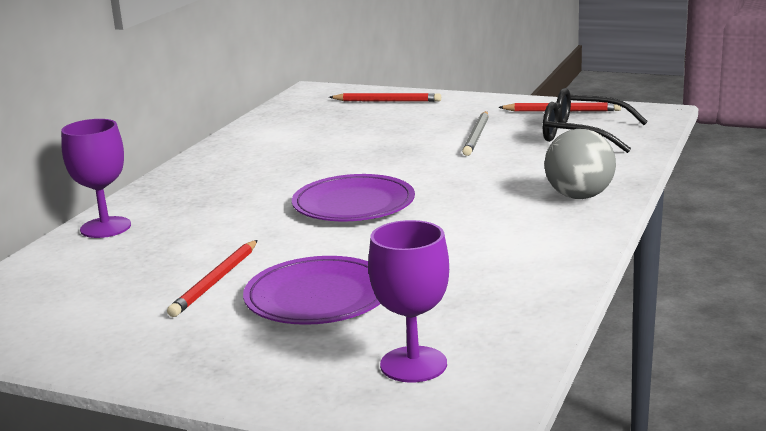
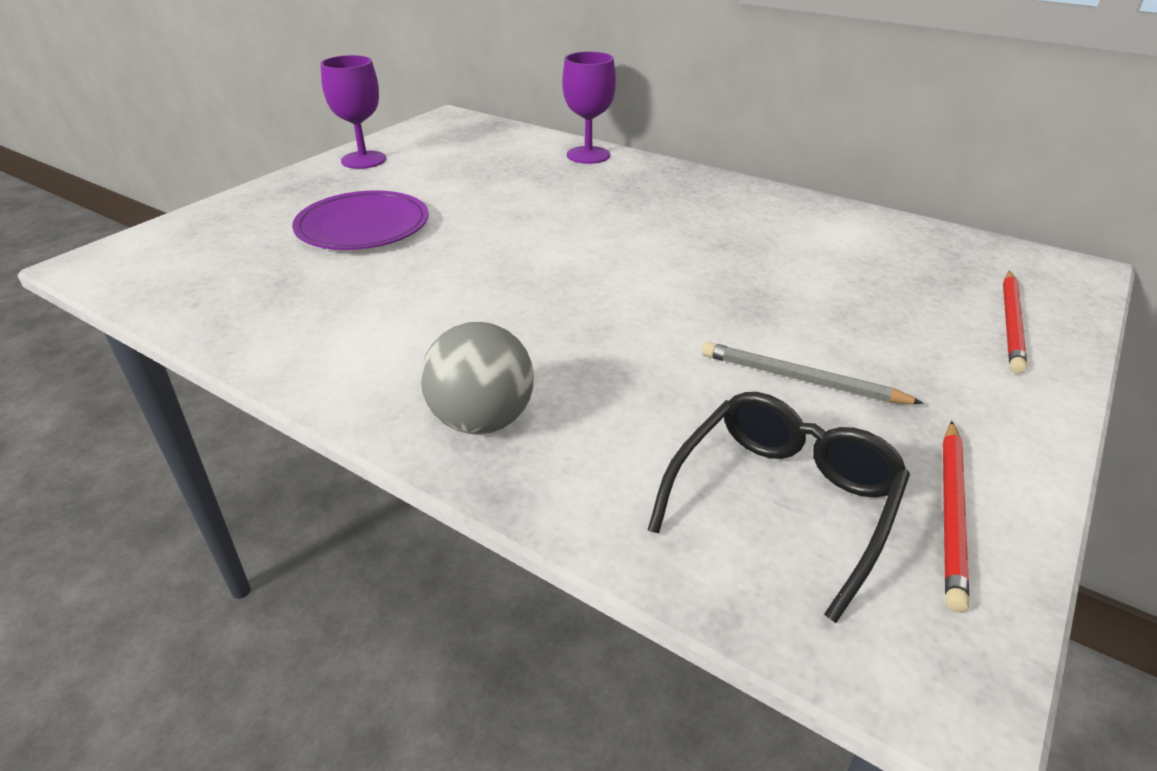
camera: 100 degrees right, 15 degrees up
red pencil [167,240,258,317] -> none
purple plate [292,174,415,221] -> none
purple goblet [368,220,449,383] -> purple goblet moved to [320,55,386,169]

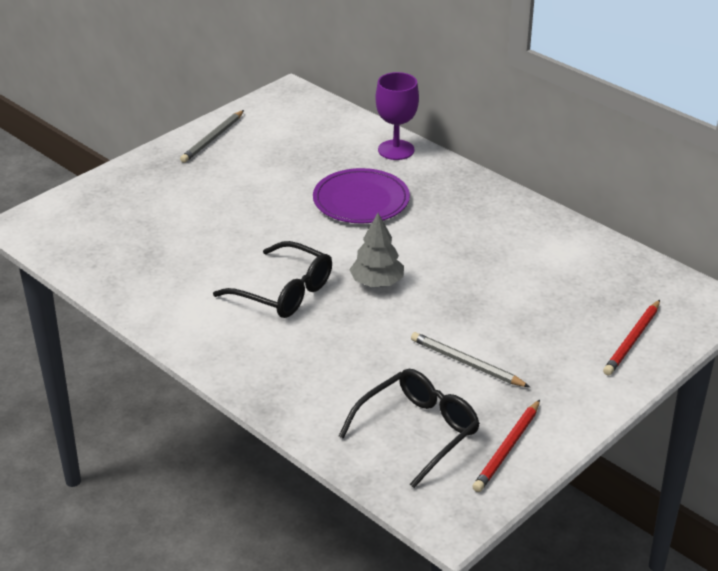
camera: 10 degrees right, 0 degrees up
purple plate [292,190,429,250] -> purple plate moved to [313,168,410,223]
purple goblet [320,55,386,169] -> grey pencil [180,110,244,163]
grey ball [421,322,534,435] -> none
none -> black glasses [213,241,332,318]
none -> grey tree [349,213,404,287]

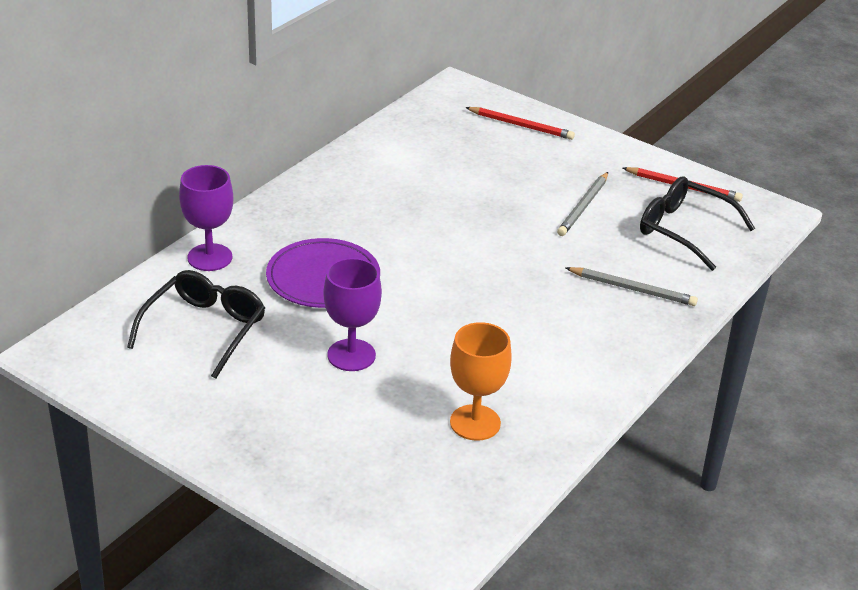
camera: 100 degrees left, 0 degrees up
grey pencil [180,110,244,163] -> grey pencil moved to [565,267,698,306]
black glasses [213,241,332,318] -> black glasses moved to [127,270,265,379]
grey tree [349,213,404,287] -> none
none -> purple goblet [323,258,382,371]
none -> orange goblet [450,322,512,441]

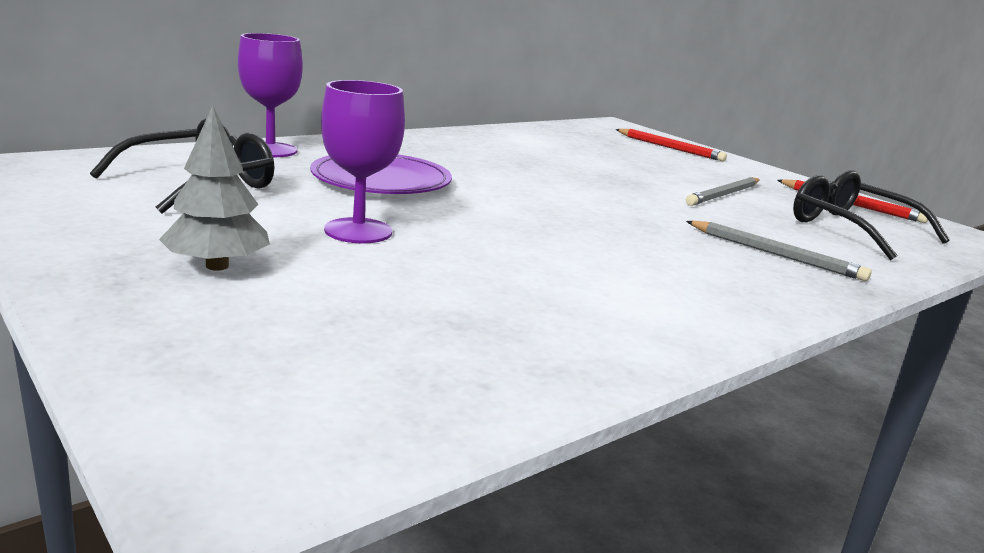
camera: 15 degrees right, 15 degrees down
orange goblet [450,322,512,441] -> none
none -> grey tree [159,105,270,271]

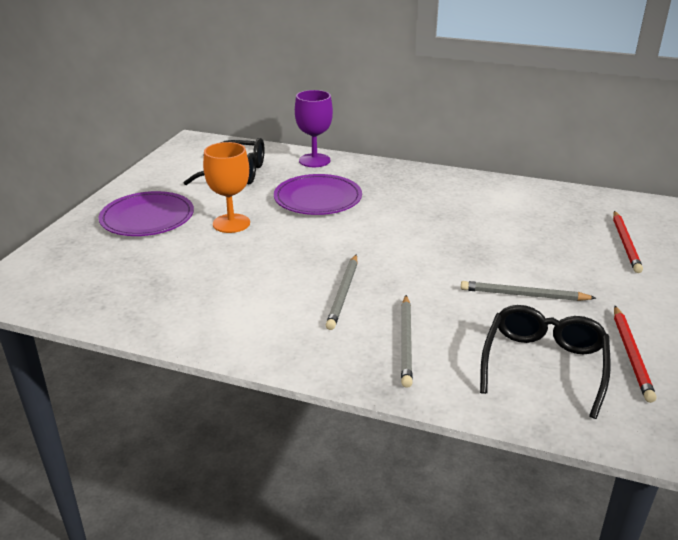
camera: 60 degrees right, 10 degrees up
grey tree [159,105,270,271] -> purple plate [99,191,194,236]
purple goblet [321,80,405,243] -> orange goblet [203,142,250,233]
none -> grey pencil [326,254,357,330]

